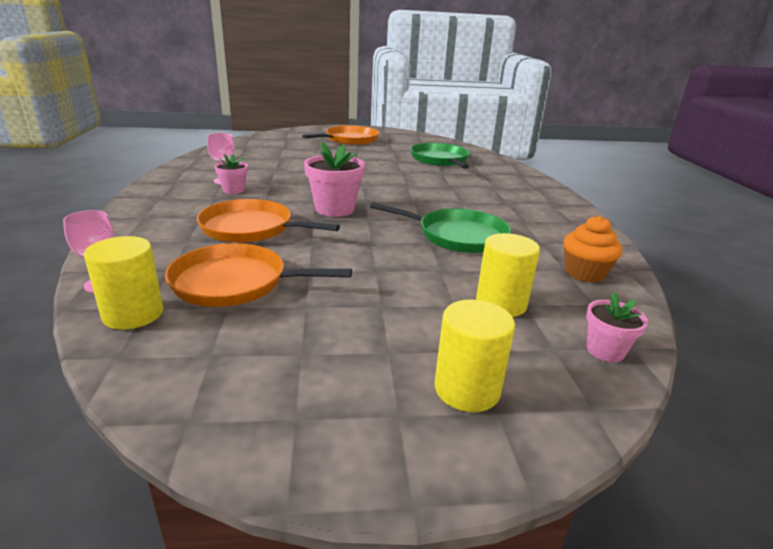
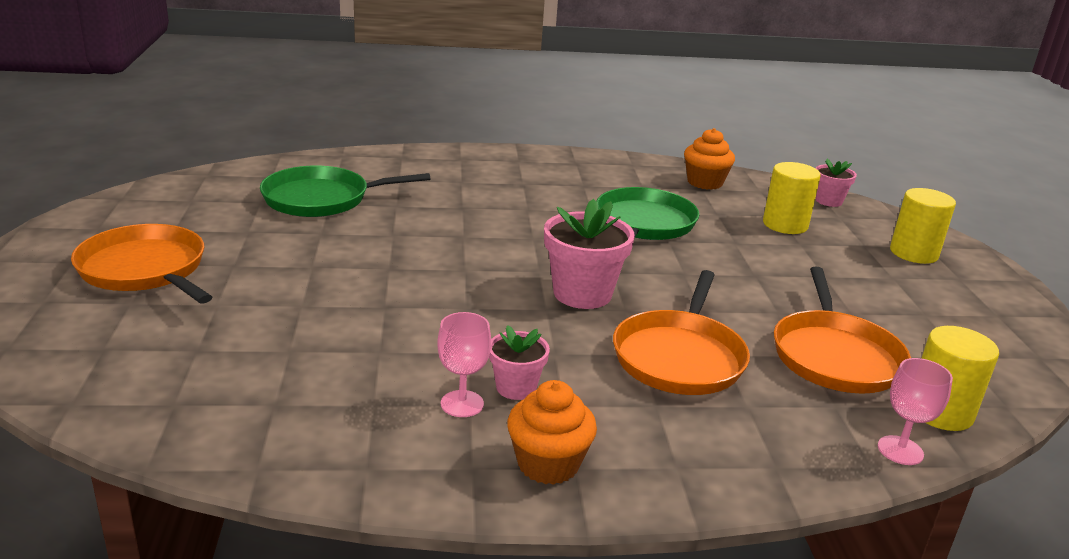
camera: 90 degrees left, 0 degrees up
none -> orange cupcake [507,380,597,485]

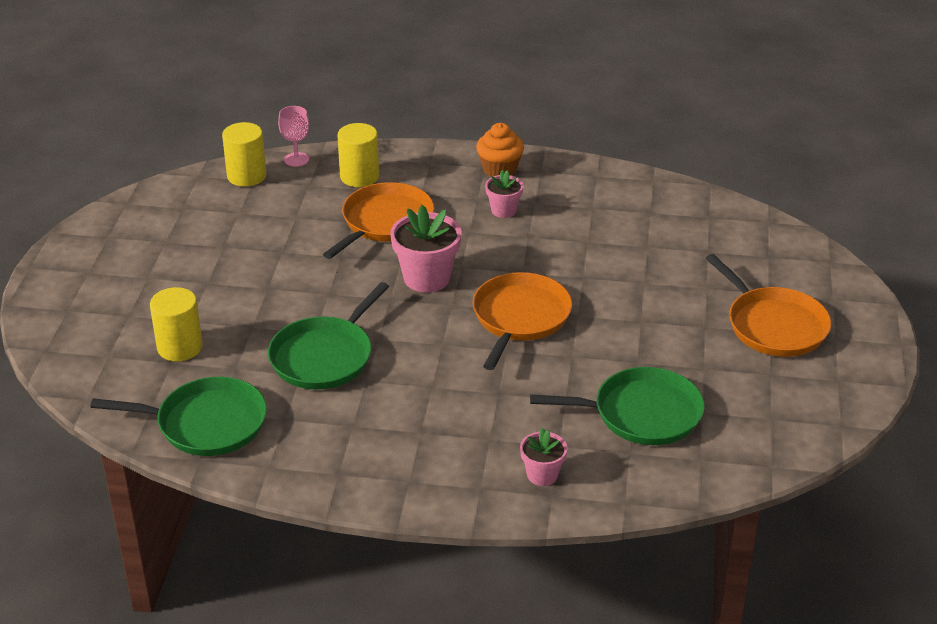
camera: 165 degrees left, 10 degrees up
pink goblet [437,312,491,417] -> none
orange cupcake [684,128,735,190] -> green pan [90,377,267,456]
orange pan [774,266,911,393] -> orange pan moved to [473,272,572,370]
pink flower pot [815,159,857,207] -> pink flower pot moved to [520,428,567,486]
yellow cylinder [890,188,956,264] -> yellow cylinder moved to [337,123,379,187]

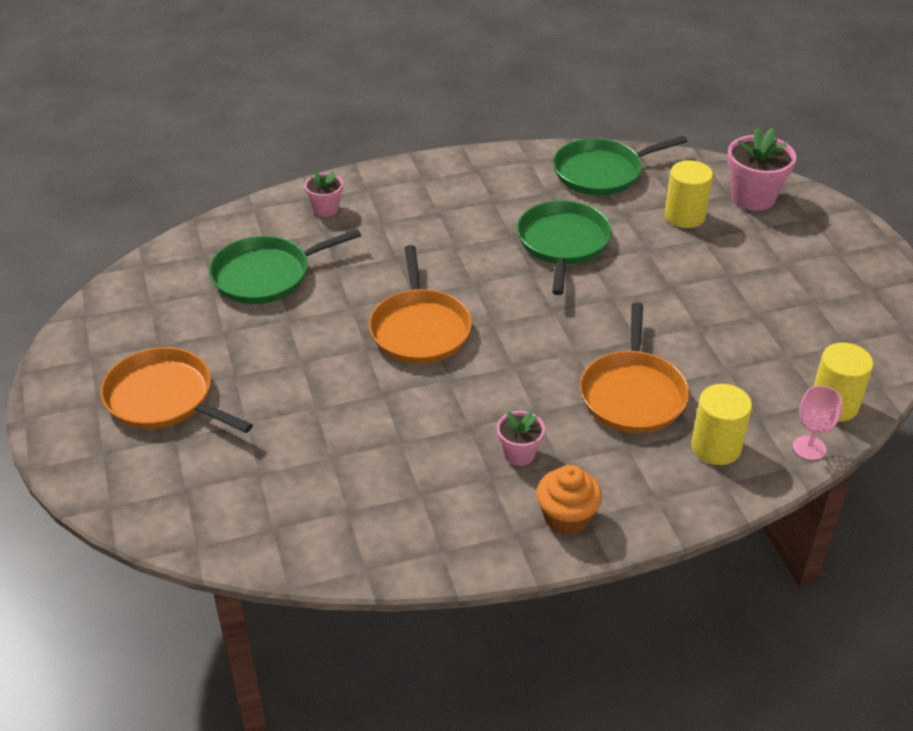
camera: 155 degrees right, 5 degrees up
pink flower pot [390,205,462,293] -> pink flower pot moved to [727,127,796,211]

